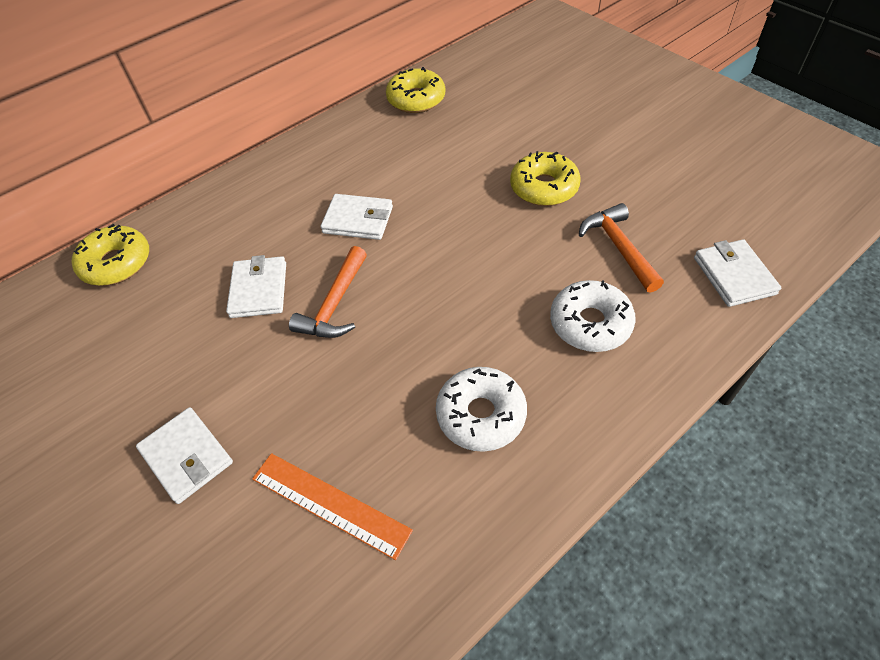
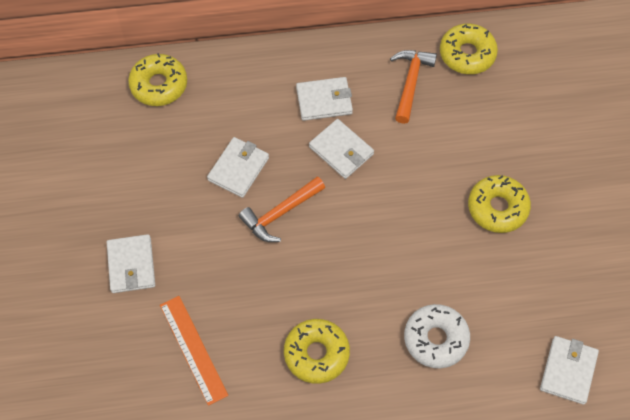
camera: 30 degrees right, 10 degrees up
white donut [436,367,527,452] -> yellow donut [284,319,350,384]
orange hammer [579,203,664,293] -> orange hammer moved to [390,50,437,124]
none -> white wallet [296,77,353,121]

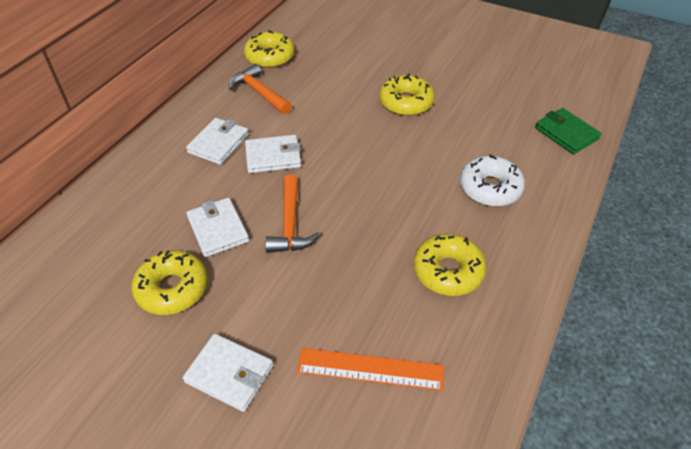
camera: 55 degrees left, 15 degrees down
yellow donut [128,53,187,106] -> yellow donut moved to [132,250,208,315]
white wallet [540,336,599,405] -> green wallet [535,108,602,154]

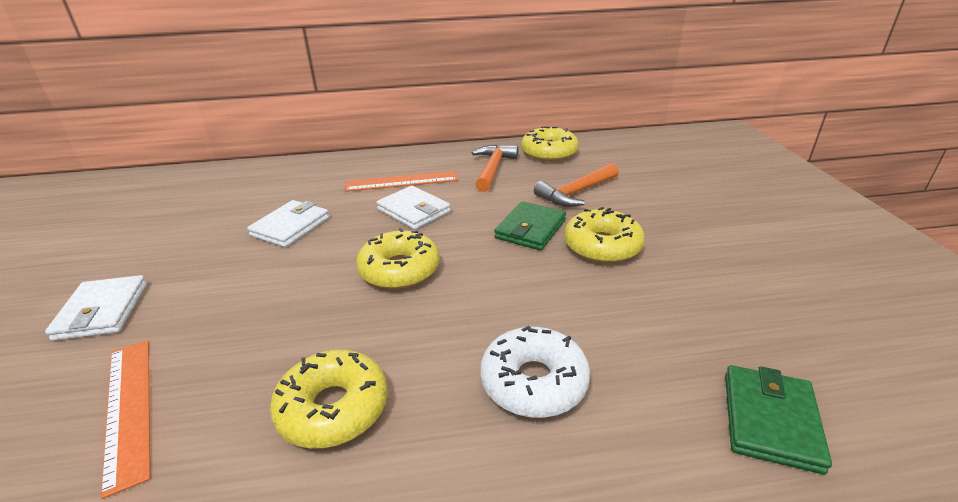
camera: 55 degrees right, 15 degrees down
yellow donut [132,250,208,315] -> yellow donut moved to [356,228,440,289]
white wallet [186,118,249,165] -> orange ruler [345,171,458,192]
orange hammer [265,175,320,253] -> orange hammer moved to [534,163,619,207]
none -> green wallet [494,201,566,251]

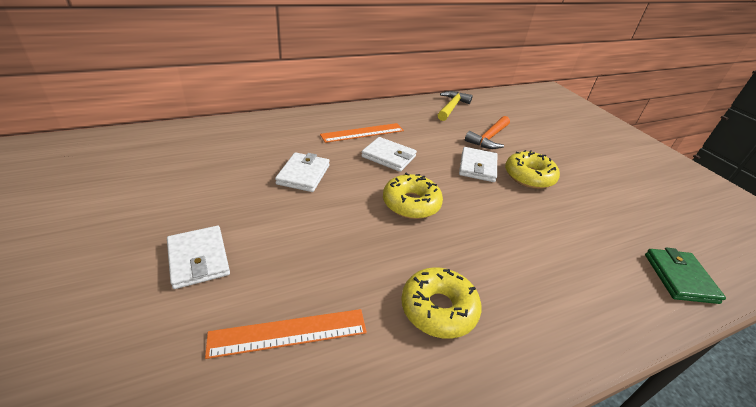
camera: 20 degrees left, 5 degrees up
orange ruler [101,340,150,499] -> orange ruler turned 60 degrees counterclockwise [205,309,367,359]
orange hammer [472,145,518,192] -> none
white donut [480,326,590,418] -> none
green wallet [494,201,566,251] -> white wallet [459,147,497,182]
yellow donut [521,126,579,162] -> yellow hammer [438,91,473,121]

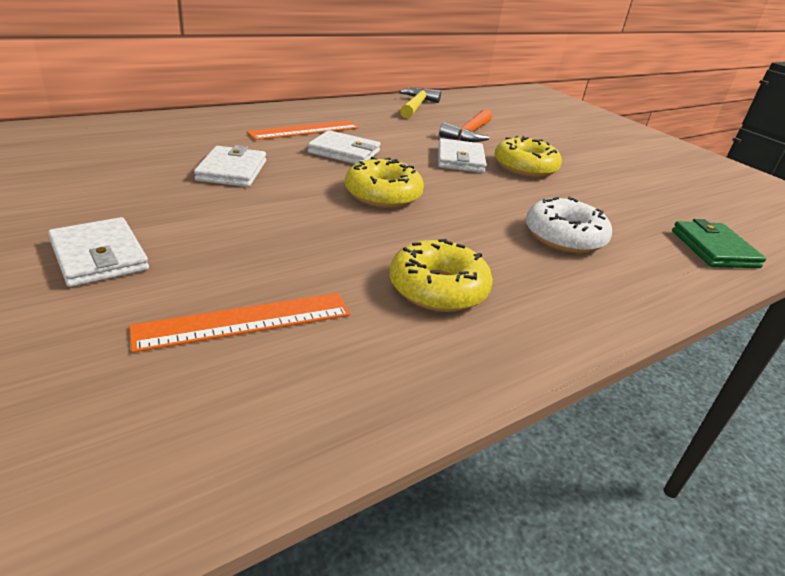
camera: 10 degrees left, 5 degrees down
none -> white donut [526,197,612,253]

